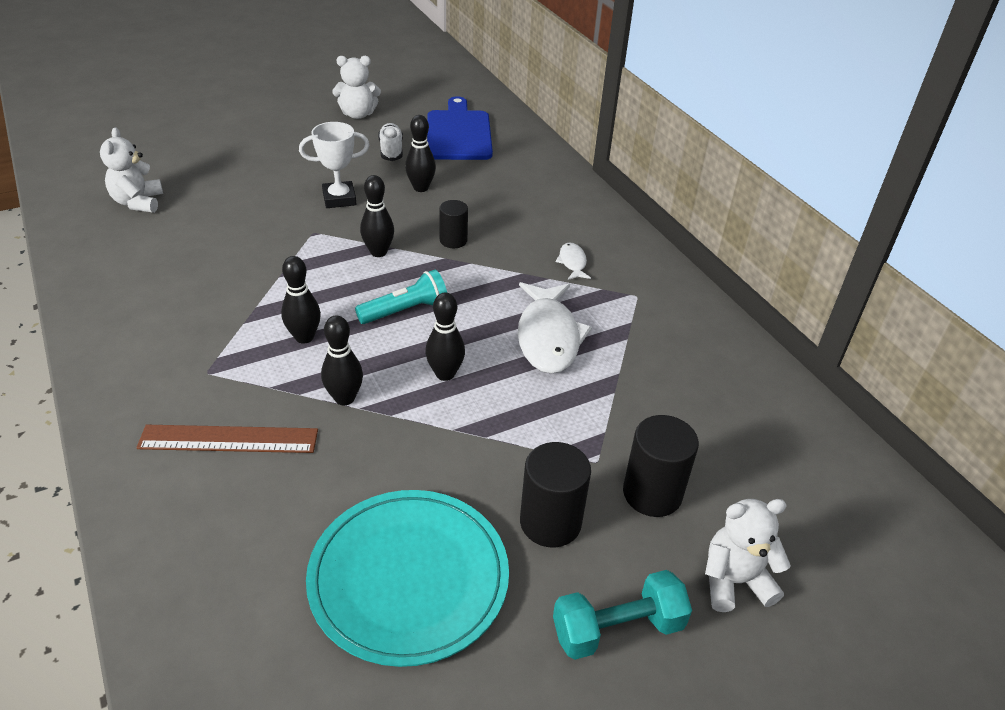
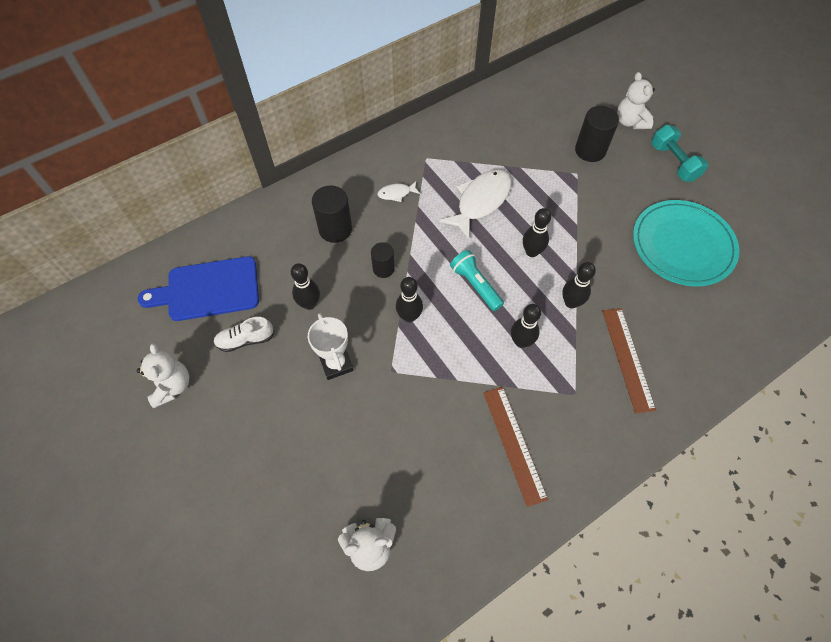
camera: 95 degrees left, 20 degrees up
white fish [518,282,592,374] -> white fish turned 45 degrees counterclockwise [439,169,511,239]
black cylinder [520,442,591,548] -> black cylinder moved to [312,185,352,243]
none -> brown ruler [483,387,548,507]

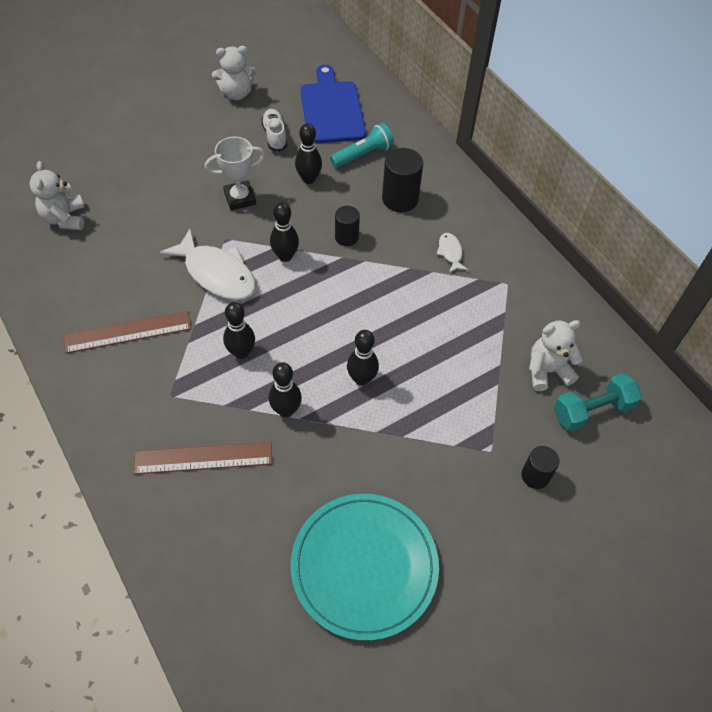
camera: 90 degrees right, 5 degrees down
white fish [439,169,511,239] -> white fish moved to [159,229,256,300]
turquoise flashlight [450,250,504,311] -> turquoise flashlight moved to [330,123,394,168]
black cylinder [575,106,619,162] -> black cylinder [521,446,559,489], size x0.63
white teddy bear [617,72,655,129] -> white teddy bear moved to [529,320,583,391]
turquoise dumbbell [651,125,708,182] -> turquoise dumbbell moved to [554,373,642,432]

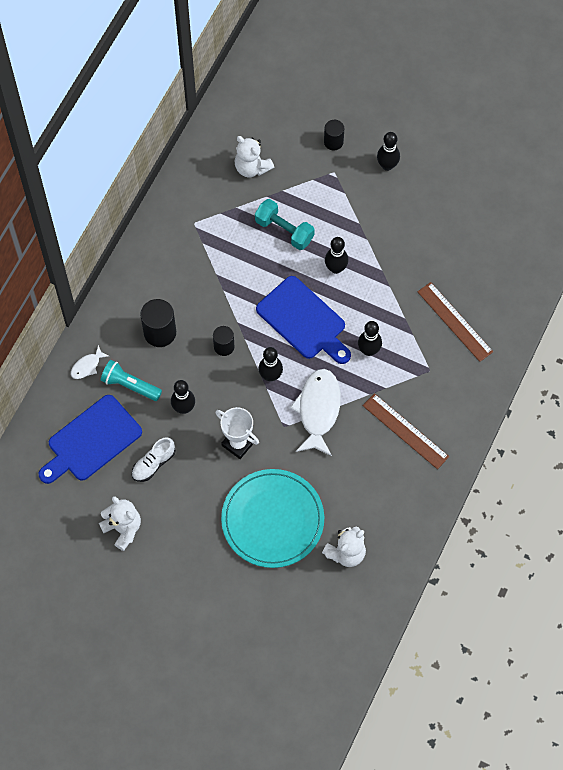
camera: 120 degrees left, 10 degrees up
black bowling pin [269,362,302,417] -> black bowling pin moved to [377,132,400,171]
turquoise plate [291,494,439,641] -> turquoise plate moved to [221,469,324,568]
white fish [437,233,468,273] -> white fish moved to [71,345,109,379]
turquoise dumbbell [554,373,642,432] -> turquoise dumbbell moved to [255,199,315,250]
none -> blue cutting board [256,276,351,364]

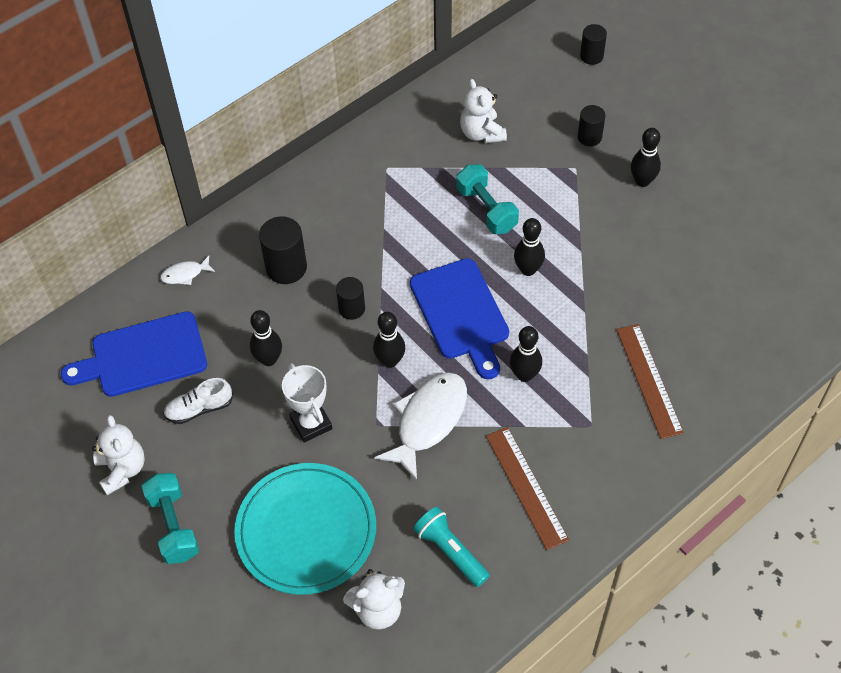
camera: 25 degrees right, 10 degrees down
turquoise flashlight [101,360,162,401] -> turquoise flashlight moved to [413,507,490,587]
none -> turquoise dumbbell [142,473,199,564]
none -> black cylinder [580,24,607,65]

